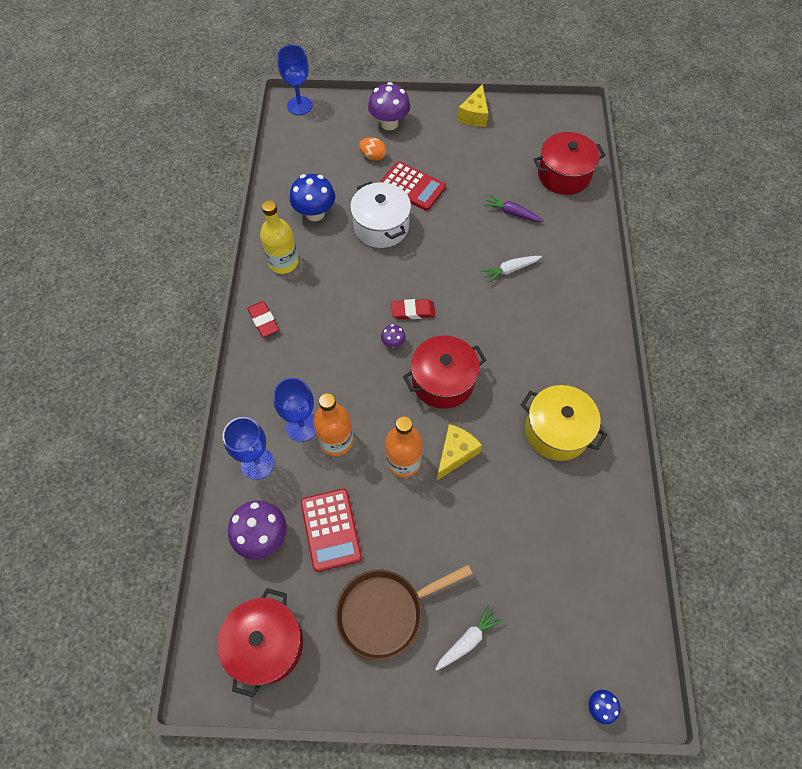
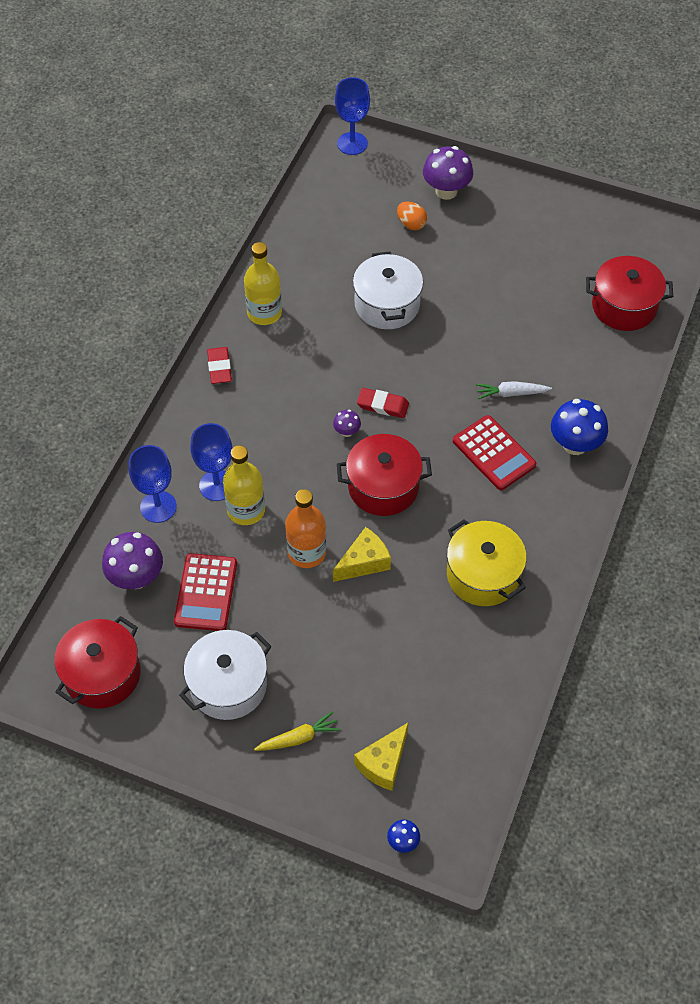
camera: 20 degrees right, 5 degrees down
blue mushroom [290,174,335,221] -> blue mushroom moved to [551,399,608,455]
orange bottle [313,393,353,456] -> yellow bottle [223,445,265,525]
brown pan [335,565,473,660] -> white pot [179,630,272,720]
red calculator [380,161,446,211] -> red calculator moved to [453,415,536,490]
white carrot [435,605,503,671] -> yellow carrot [254,711,340,751]
yellow cheese [457,84,488,127] -> yellow cheese moved to [354,723,408,791]
purple carrot [484,195,544,222] -> none

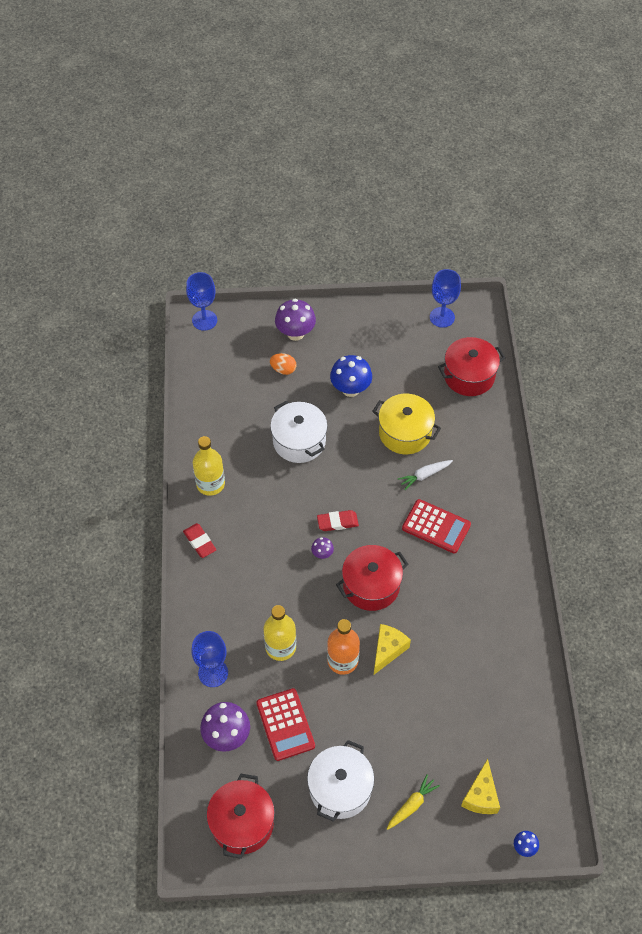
camera: 25 degrees left, 0 degrees up
blue goblet [190,423,233,501] -> blue goblet moved to [430,269,461,328]
yellow pot [447,519,527,606] -> yellow pot moved to [372,394,441,454]
blue mushroom [551,399,608,455] -> blue mushroom moved to [330,355,372,397]

